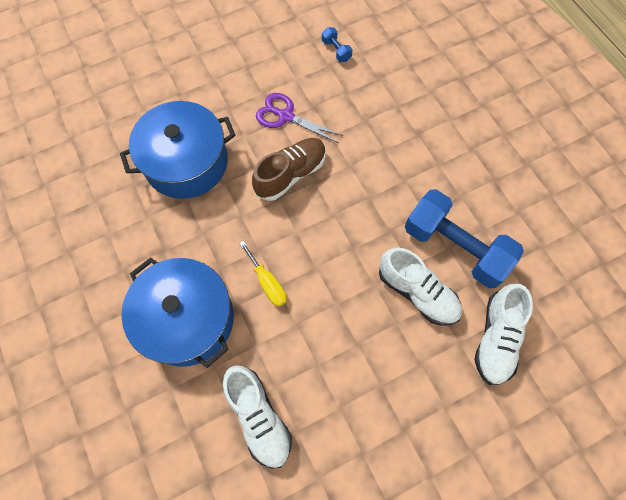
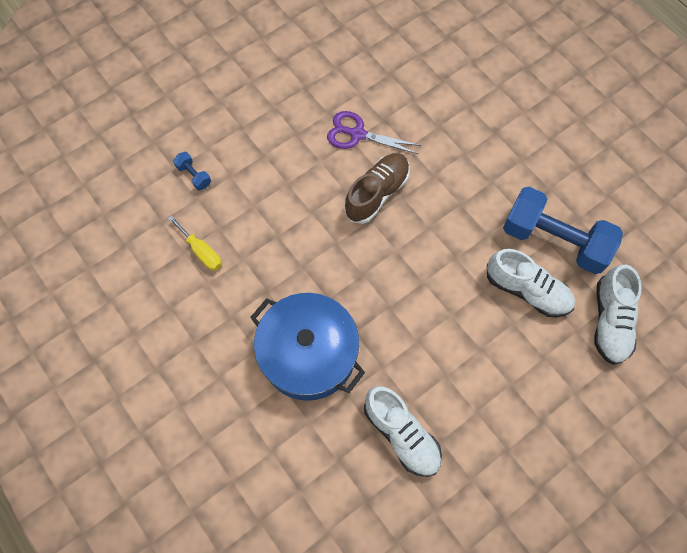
camera: 10 degrees left, 0 degrees up
blue pot [120,101,236,199] -> none
yellow screwdriver [239,241,287,307] -> yellow screwdriver moved to [168,215,222,271]
blue dumbbell [322,27,352,62] -> blue dumbbell moved to [173,152,211,191]

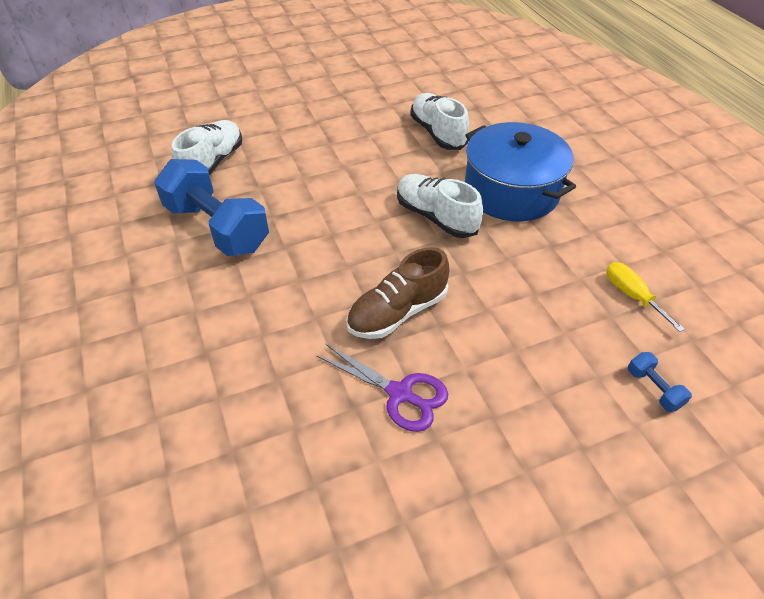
camera: 165 degrees left, 20 degrees down
white shoe [487,249,575,317] -> white shoe moved to [397,174,483,238]

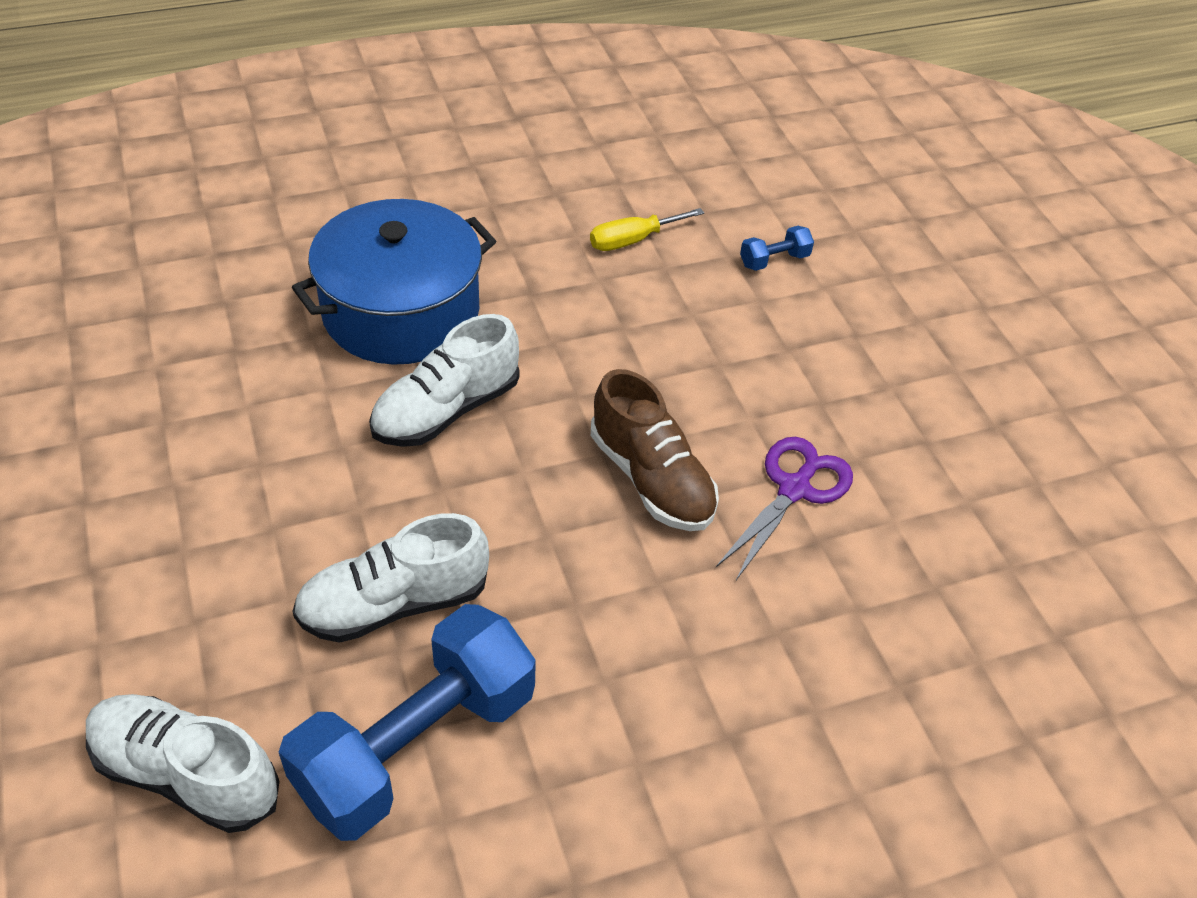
camera: 90 degrees left, 0 degrees up
white shoe [410,93,469,150] -> white shoe moved to [292,513,489,643]

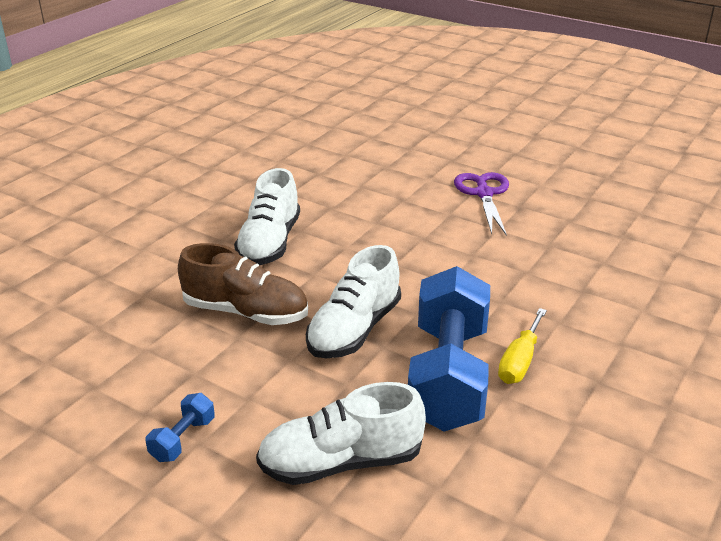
camera: 35 degrees left, 15 degrees down
blue pot [292,199,496,365] -> none
yellow screwdriver [590,208,704,251] -> yellow screwdriver moved to [498,308,547,384]
brown shoe [591,369,719,531] -> brown shoe moved to [178,243,308,325]
blue dumbbell [740,226,814,271] -> blue dumbbell moved to [145,393,215,462]

